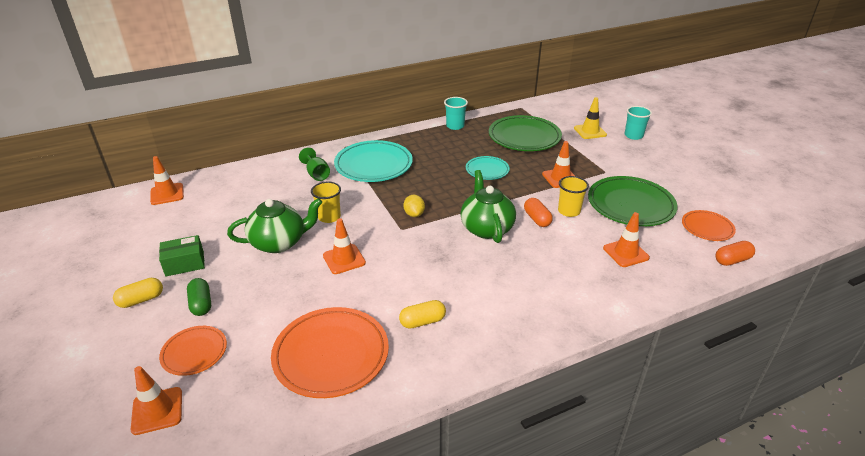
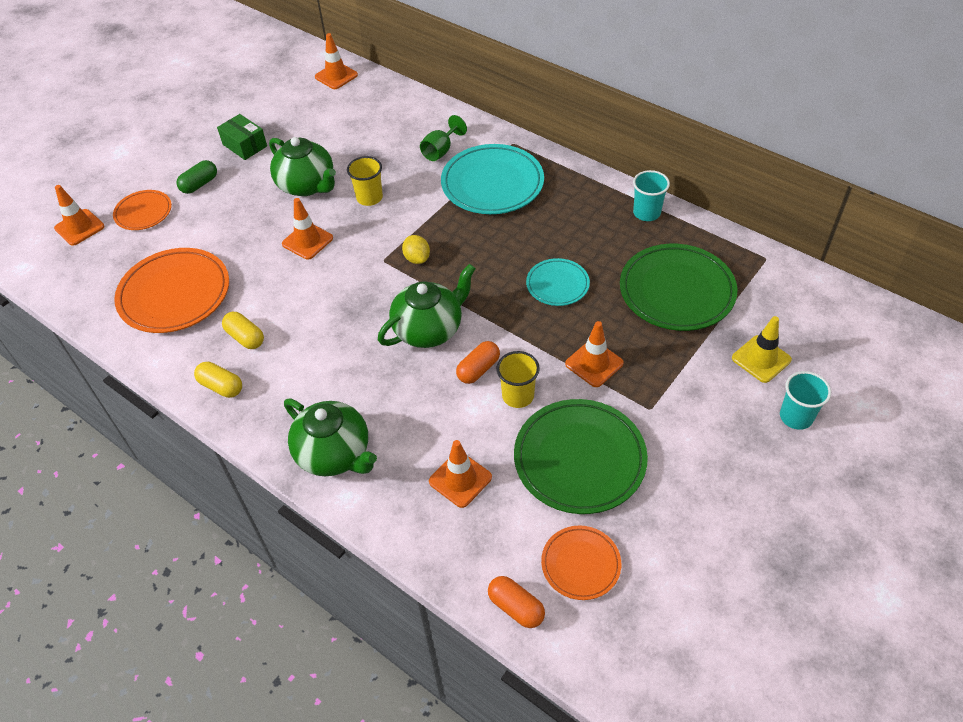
camera: 65 degrees right, 15 degrees up
yellow capsule [113,278,163,308] -> yellow capsule moved to [194,362,242,398]
yellow lemon [404,195,425,217] -> yellow lemon turned 75 degrees counterclockwise [402,235,430,264]
none -> green teapot [284,398,377,476]

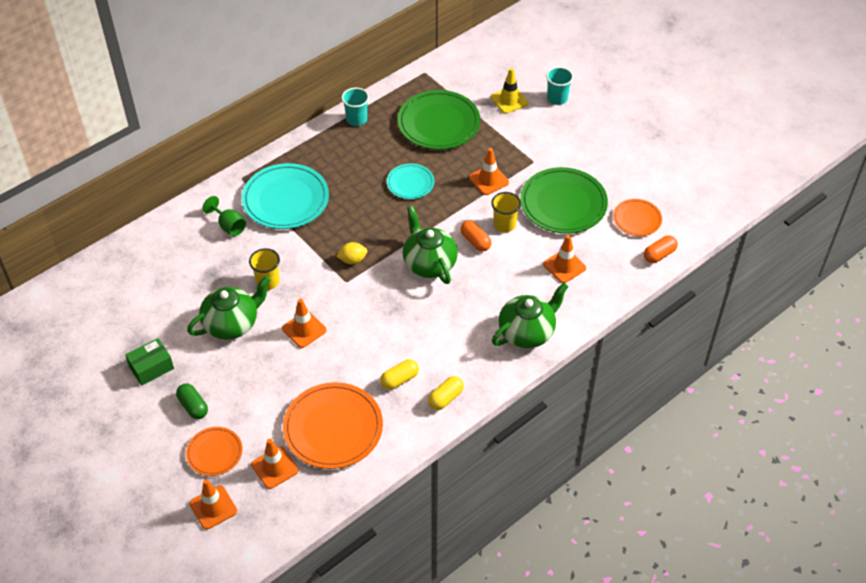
camera: 80 degrees left, 0 degrees up
orange traffic cone [315,33,358,89] -> orange traffic cone moved to [251,439,299,489]

